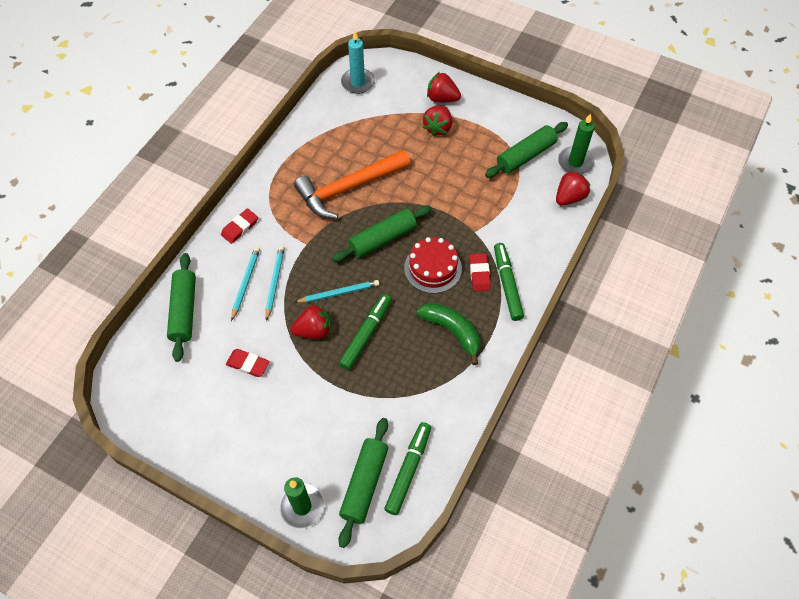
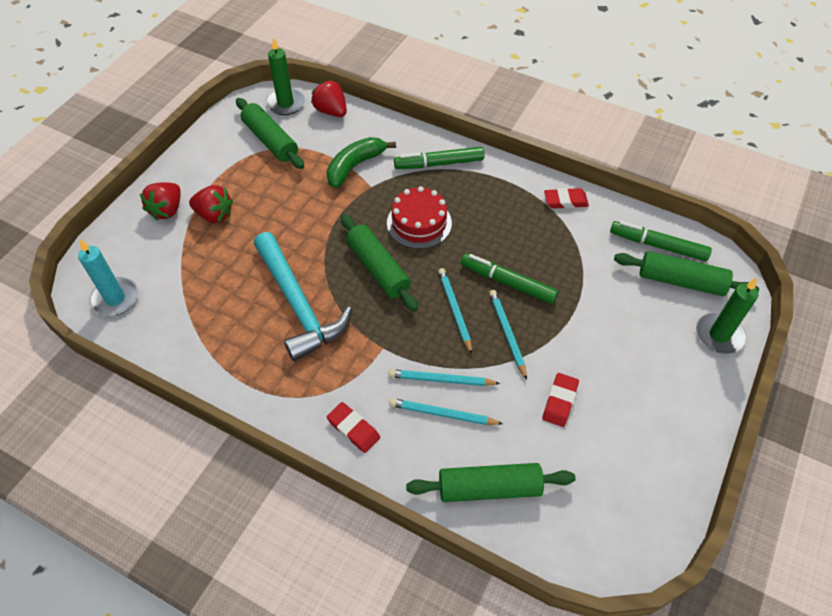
camera: 90 degrees left, 5 degrees down
red strawberry [291,304,331,339] -> turquoise pencil [489,290,527,380]
orange hammer [294,150,410,219] -> turquoise hammer [254,232,352,361]
green banana [417,303,480,365] -> green banana moved to [326,137,396,188]
red eraser [469,253,491,291] -> red eraser moved to [544,188,589,209]

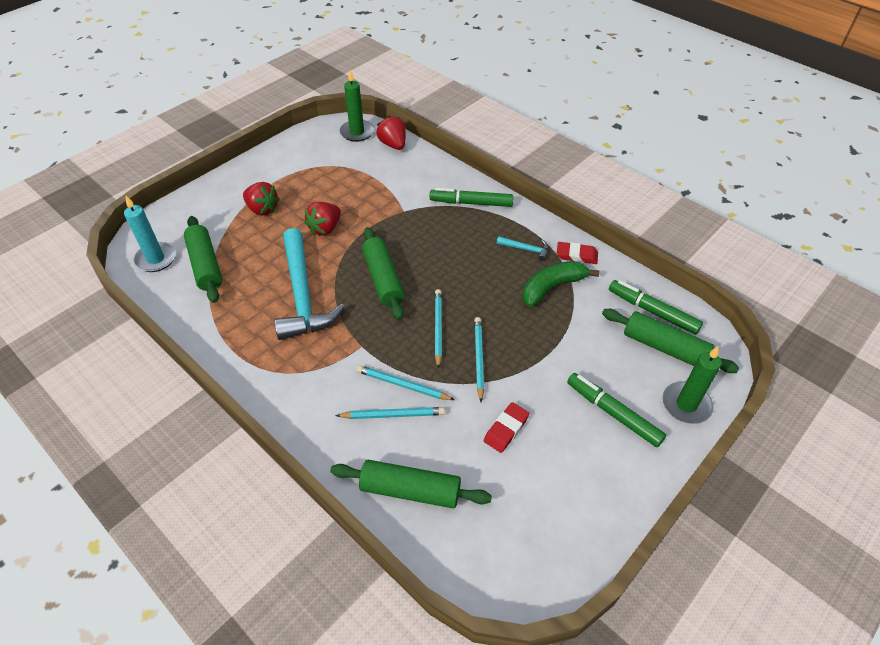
camera: 15 degrees right, 5 degrees down
red strawberry [140,182,181,221] -> red strawberry moved to [304,202,341,236]
green rolling pin [236,98,304,169] -> green rolling pin moved to [184,216,222,303]
green banana [326,137,396,188] -> green banana moved to [523,261,600,307]
red eraser [327,402,380,453] -> none
red cake [387,186,452,249] -> none
turquoise pencil [389,398,503,425] -> turquoise pencil turned 150 degrees clockwise [335,407,445,419]
green marker [461,253,558,304] -> green marker moved to [567,373,666,447]
none -> turquoise hammer [497,236,549,261]

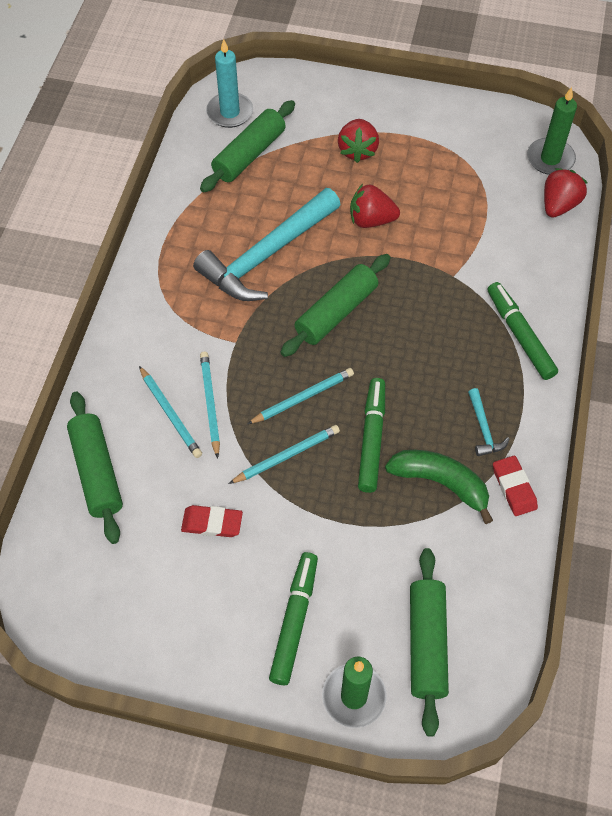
camera: 60 degrees right, 10 degrees up
green marker [609,280,703,334] -> green marker moved to [358,378,385,493]

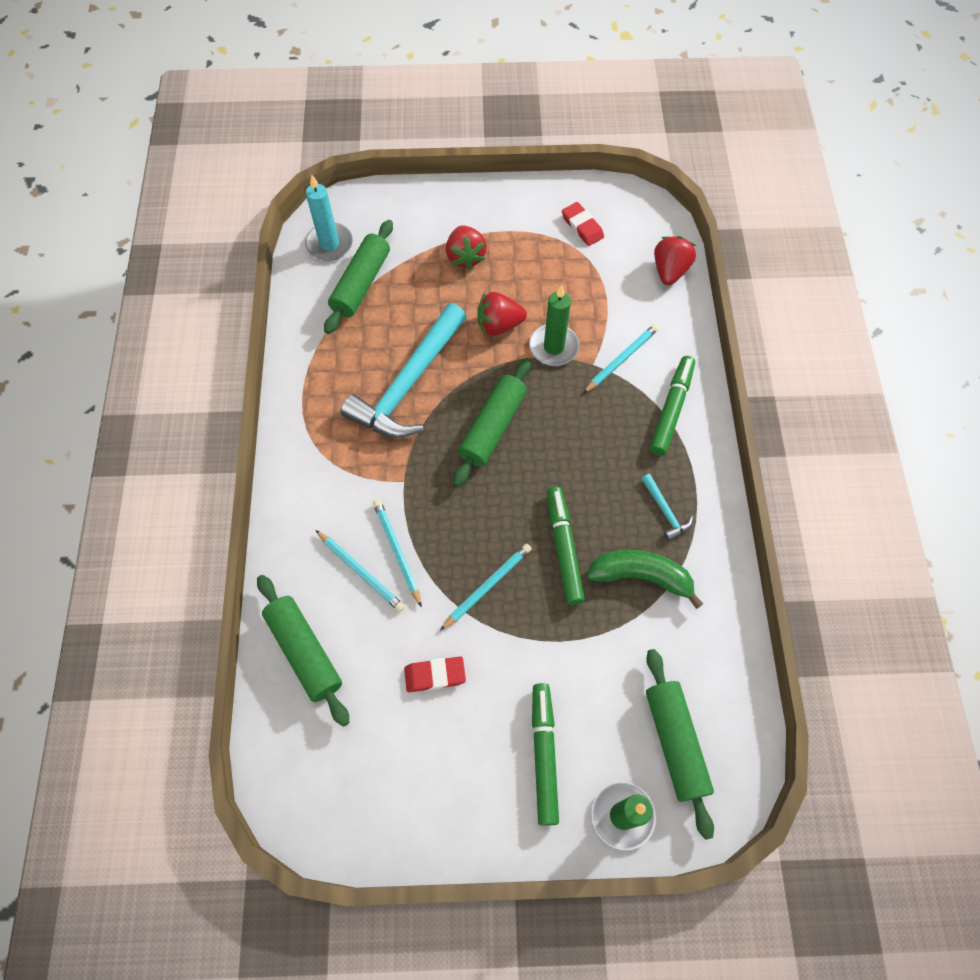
camera: 15 degrees left, 5 degrees up
turquoise pencil [247,368,354,424] -> turquoise pencil moved to [583,324,659,394]
green marker [488,282,558,380] -> green marker turned 60 degrees clockwise [650,356,695,456]
red eraser [493,456,538,516] -> red eraser moved to [562,202,604,246]
green candle [527,87,577,175] -> green candle moved to [529,285,580,366]

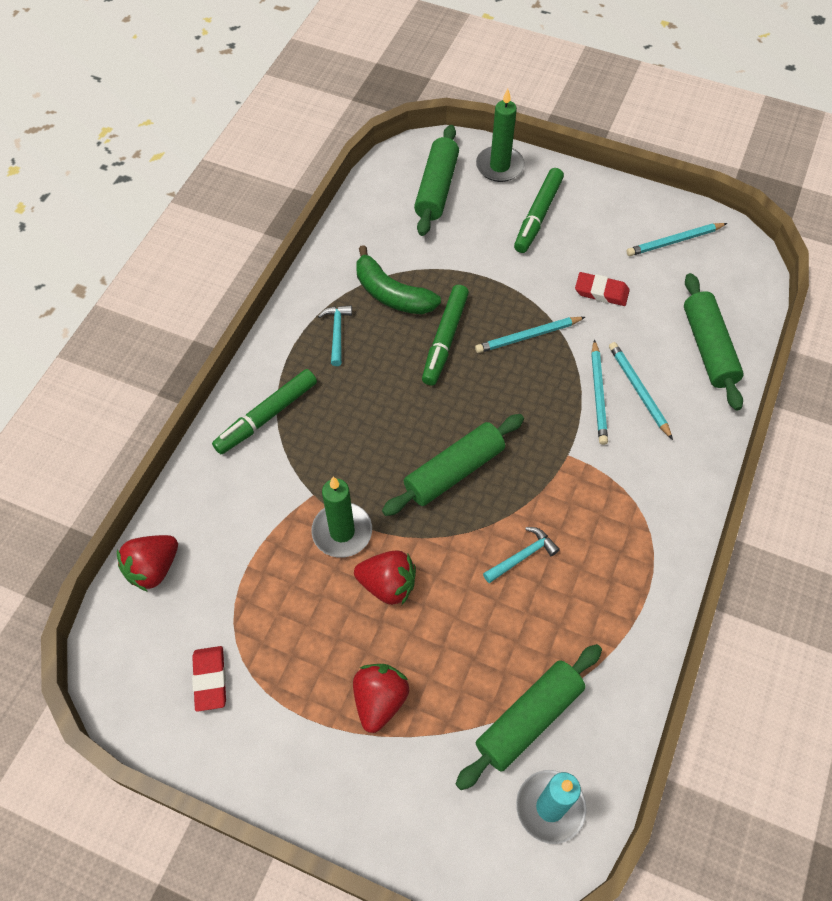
camera: 155 degrees left, 5 degrees down
turquoise hammer [340,303,467,438] -> turquoise hammer [483,527,560,583], size x0.41
turquoise pencil [583,324,659,394] -> turquoise pencil moved to [626,223,728,256]

